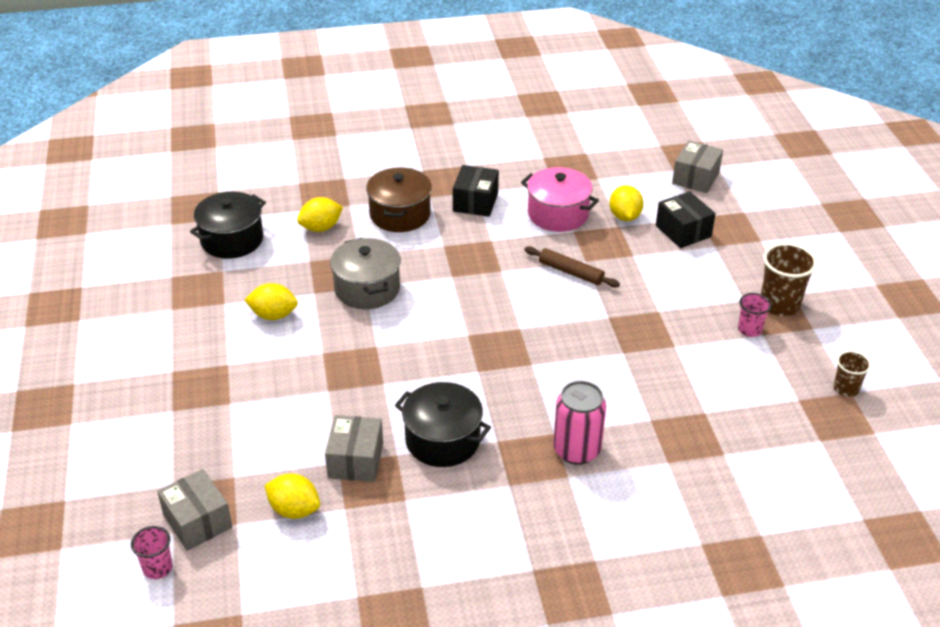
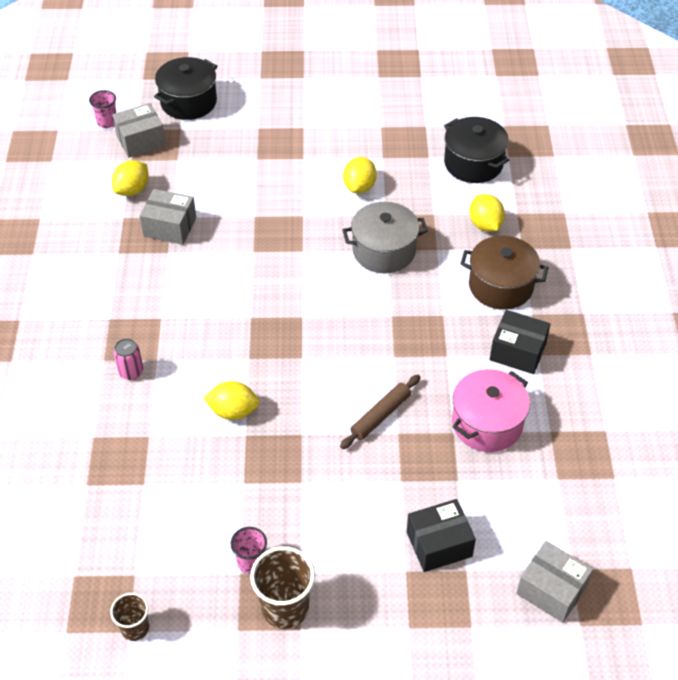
camera: 100 degrees right, 10 degrees up
black pot [395,382,491,467] -> black pot moved to [154,57,217,120]
pink can [553,381,606,465] -> pink can [113,338,143,380], size x0.57
yellow lemon [609,185,644,221] -> yellow lemon moved to [203,381,259,420]

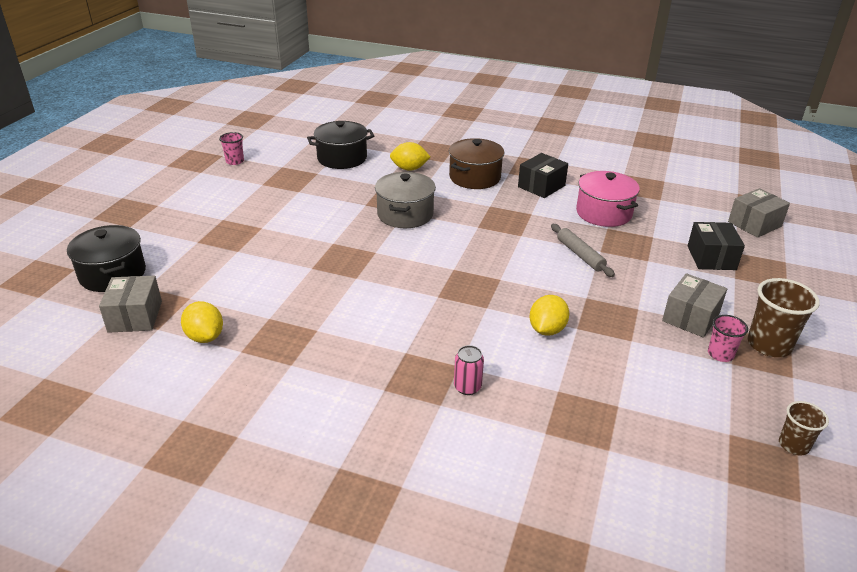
camera: 70 degrees left, 15 degrees down
pink cup [89,90,116,128] -> pink cup moved to [219,132,244,165]
grey box [139,189,196,245] -> grey box moved to [662,273,727,338]
brown rolling pin [340,375,420,449] -> grey rolling pin [551,224,615,277]
yellow lemon [343,157,377,194] -> none

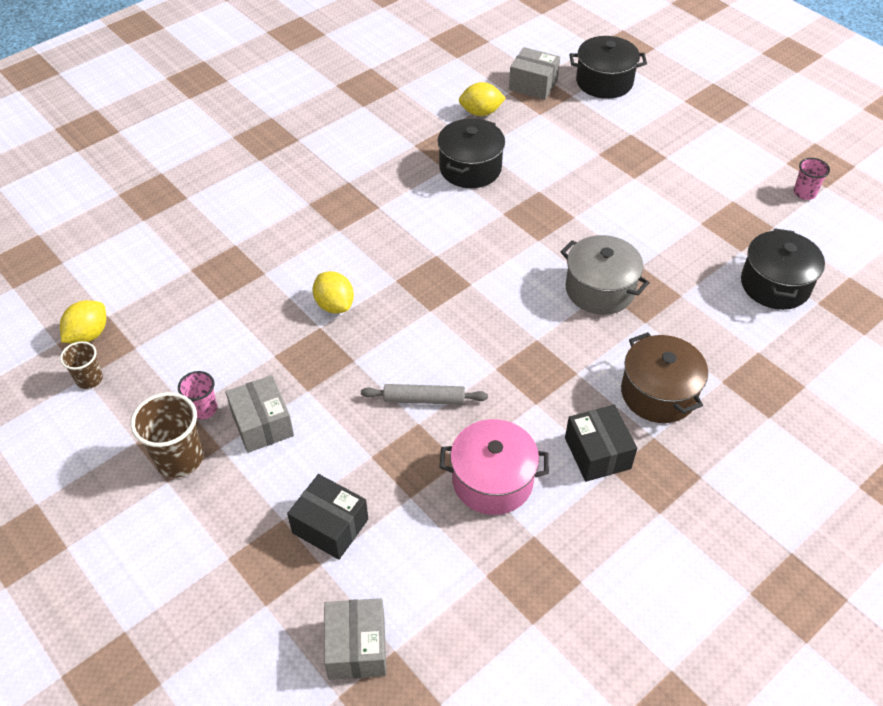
camera: 120 degrees right, 15 degrees up
yellow lemon [390,142,430,171] -> yellow lemon moved to [60,300,106,344]
pink can [454,345,484,395] -> none
none -> black pot [437,119,505,188]

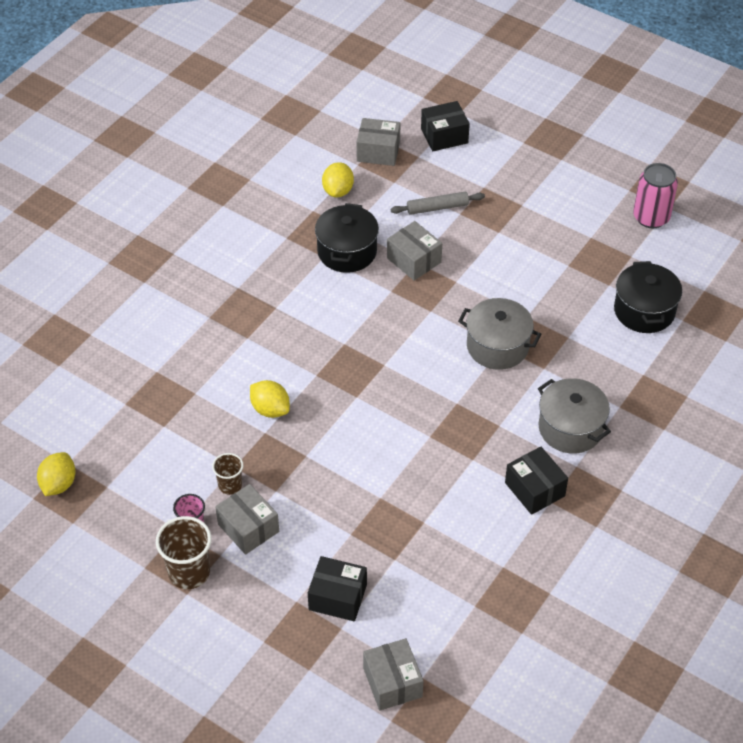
camera: 15 degrees left, 0 degrees up
brown cup [60,341,103,389] -> brown cup moved to [212,453,243,495]
grey rolling pin [361,384,488,405] -> grey rolling pin moved to [391,192,485,215]
pink pot [439,419,549,515] -> none
yellow lemon [459,82,506,116] -> yellow lemon turned 60 degrees counterclockwise [322,162,354,197]
black pot [569,36,647,99] -> black box [421,101,470,151]
brown pot [621,332,708,423] -> grey pot [538,378,611,453]
pink cup [793,158,830,200] -> pink can [633,163,678,228]
none -> grey box [387,221,442,281]

